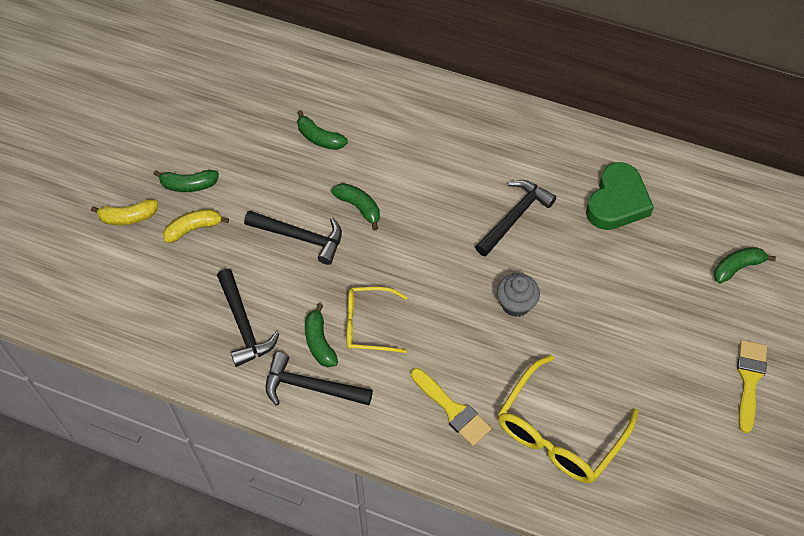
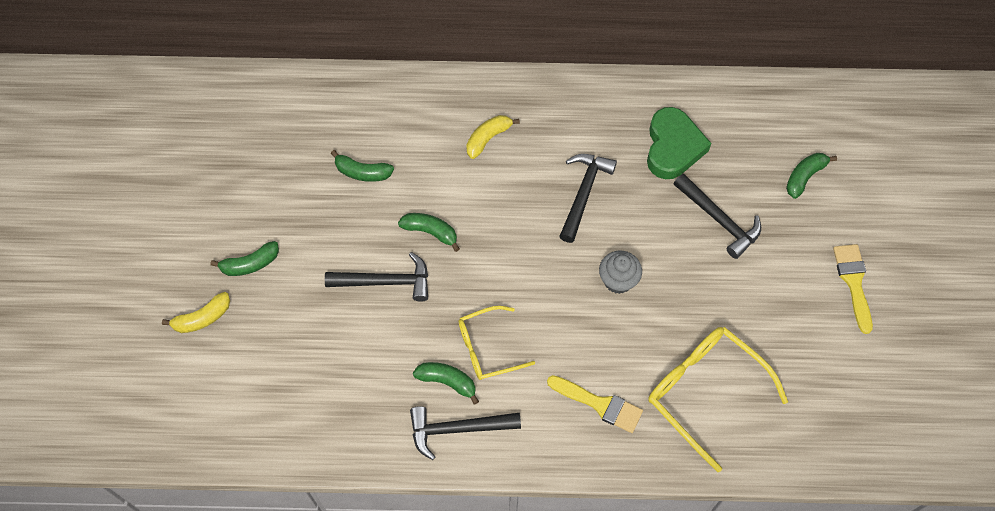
camera: 20 degrees left, 5 degrees up
yellow banana [163,209,229,243] -> yellow banana moved to [466,115,520,159]
black hammer [217,269,280,367] -> black hammer moved to [674,174,761,259]
green banana [305,303,338,367] -> green banana turned 150 degrees clockwise [413,362,479,405]
yellow glasses [498,355,639,483] -> yellow glasses turned 120 degrees clockwise [648,327,788,472]

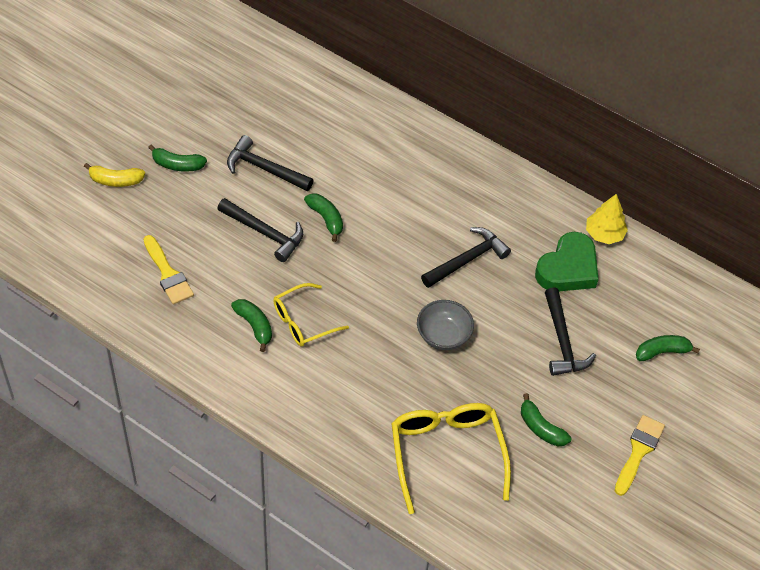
camera: 30 degrees right, 10 degrees down
green banana [331,150,394,182] -> green banana moved to [521,393,571,446]
black hammer [410,406,521,460] -> black hammer moved to [227,135,314,191]
yellow glasses [459,306,535,380] -> yellow glasses turned 45 degrees counterclockwise [273,283,349,346]
yellow banana [466,115,520,159] -> none
yellow brush [547,375,643,433] -> yellow brush moved to [144,235,194,304]
grey cupcake [599,251,642,294] -> grey bowl [417,300,474,350]
none -> yellow tree [586,194,628,244]

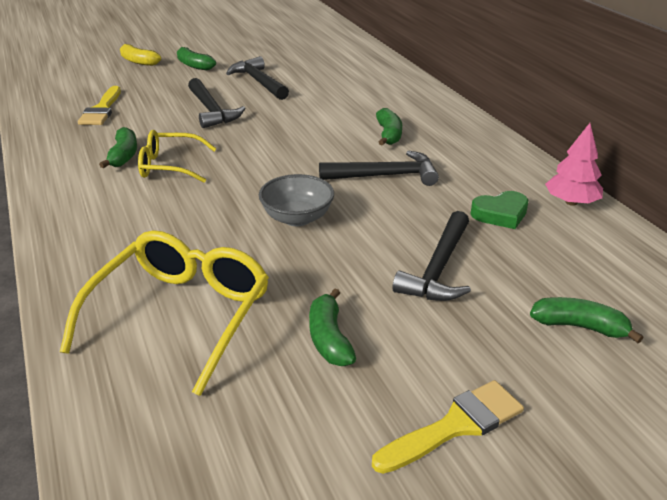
camera: 35 degrees right, 20 degrees down
green banana [304,194,343,242] -> green banana moved to [376,108,402,145]
green heart [535,232,599,291] -> green heart [471,191,529,229], size x0.61
yellow tree [586,194,628,244] -> pink tree [545,123,603,206]

